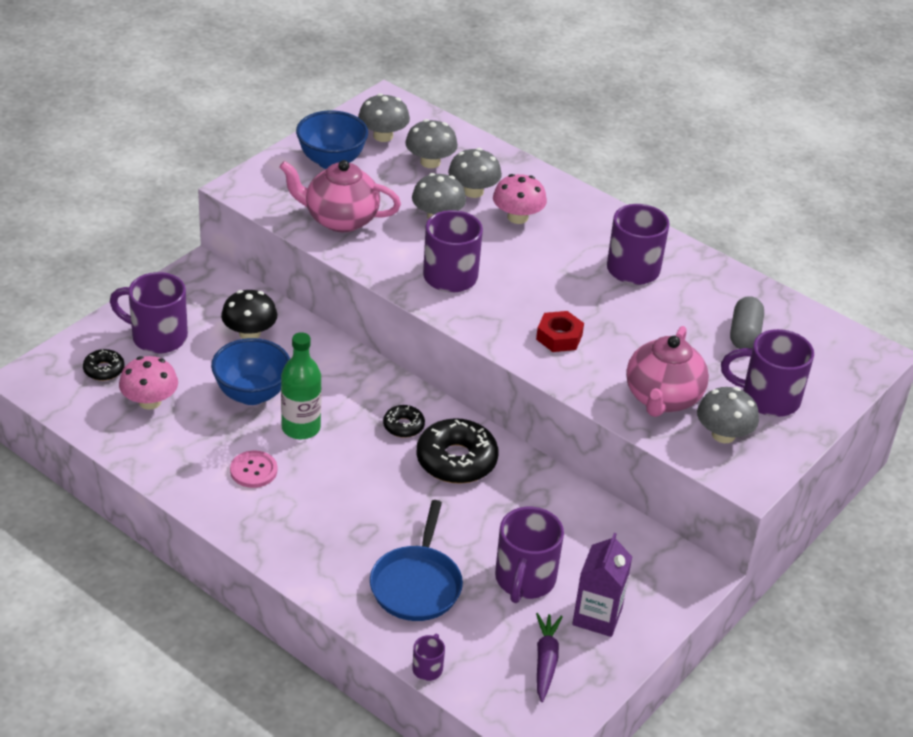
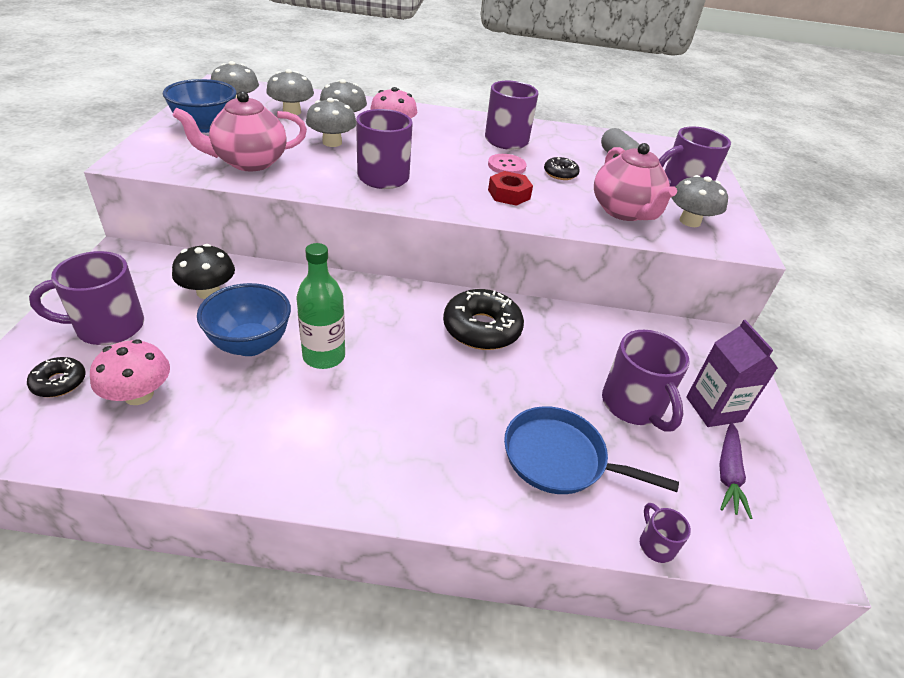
camera: 35 degrees left, 0 degrees up
pink button [230,451,277,488] -> pink button moved to [488,154,527,174]
blue pan [370,500,463,621] -> blue pan turned 135 degrees clockwise [504,406,679,494]
black donut [383,405,425,438] -> black donut moved to [544,157,580,180]
purple carrot [536,613,563,702] -> purple carrot turned 135 degrees counterclockwise [719,422,753,519]

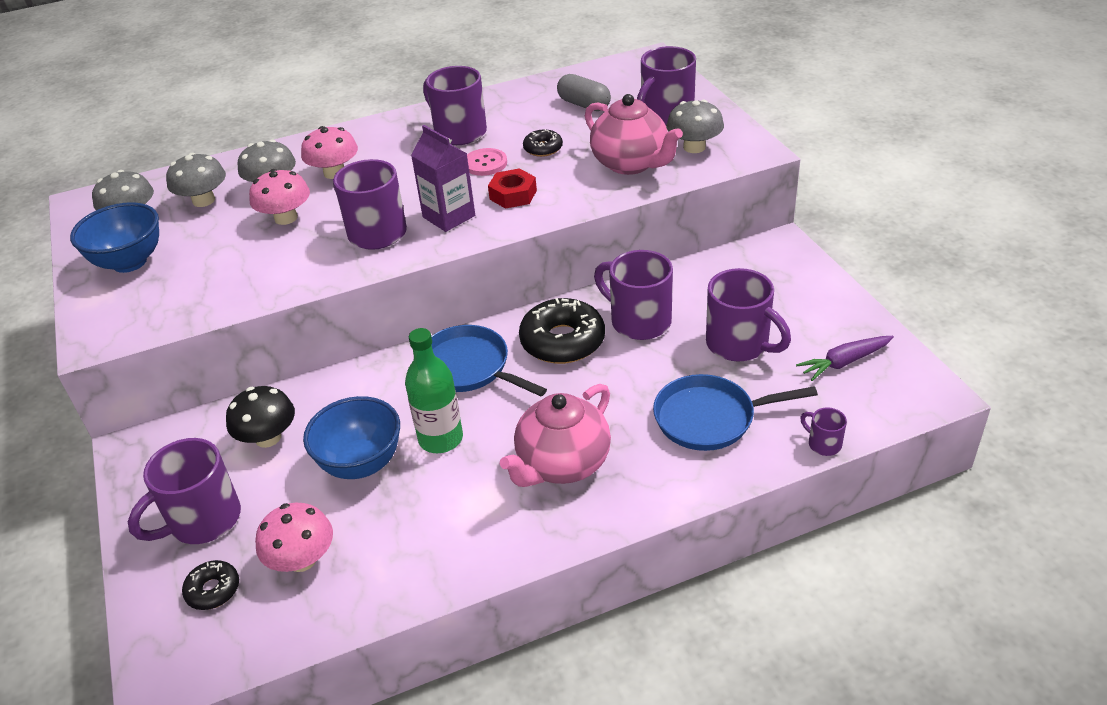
camera: 20 degrees left, 0 degrees up
pink teapot [173,91,307,171] -> pink teapot moved to [500,384,611,487]
grey mushroom [306,98,356,147] -> pink mushroom [249,169,310,225]
purple carton [686,320,778,427] -> purple carton moved to [411,125,475,232]
purple carrot [719,422,753,519] -> purple carrot turned 75 degrees clockwise [796,336,894,381]
none -> blue pan [431,325,547,396]
none -> purple mug [594,250,673,340]

